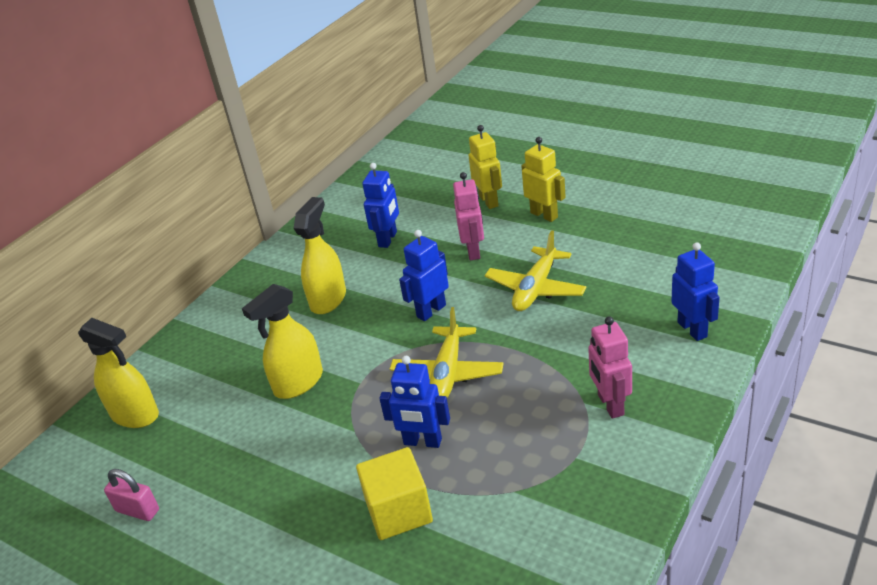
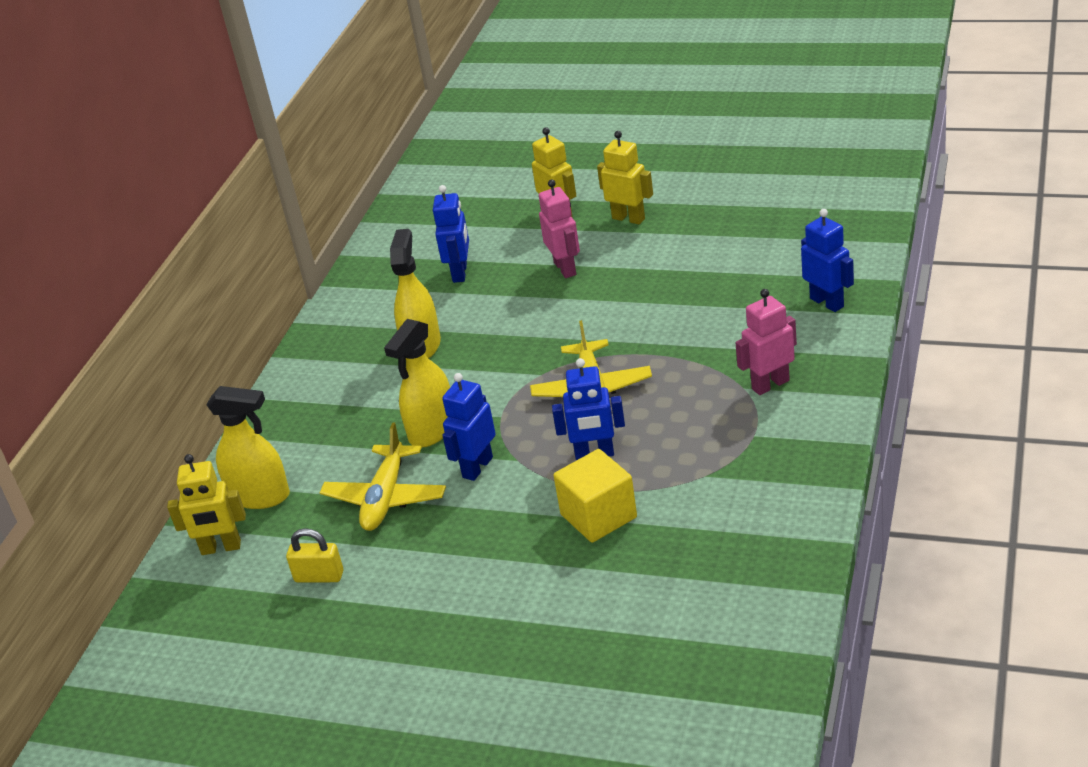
camera: 15 degrees left, 0 degrees up
pink padlock [104,469,159,521] -> yellow padlock [286,528,343,583]
blue robot [399,230,449,321] -> blue robot moved to [442,373,496,481]
yellow plane [485,230,587,311] -> yellow plane moved to [320,422,446,531]
pink robot [588,316,632,419] -> pink robot turned 90 degrees clockwise [735,289,797,395]
none -> yellow robot [167,454,246,555]

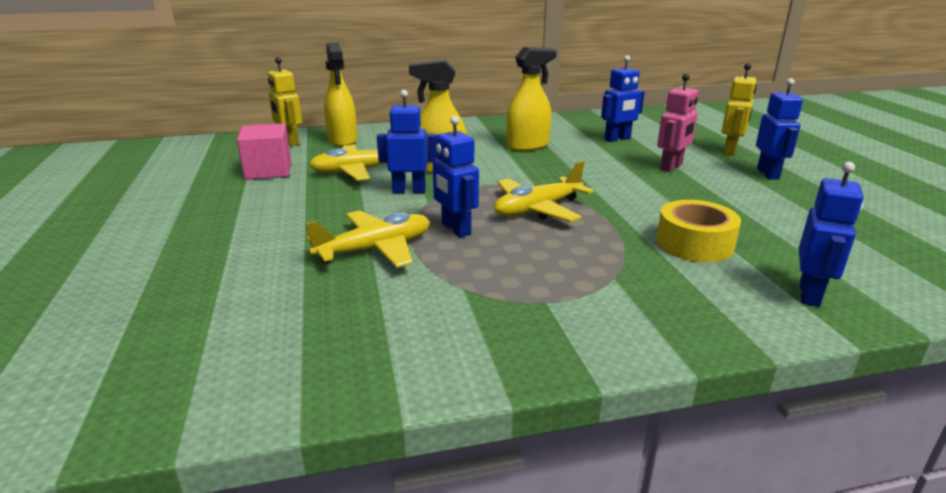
camera: 55 degrees right, 10 degrees down
yellow padlock [286,528,343,583] -> pink cube [237,124,291,180]
yellow cube [553,449,637,543] -> yellow plane [305,210,430,268]
yellow robot [597,131,653,224] -> blue robot [756,78,803,180]
pink robot [735,289,797,395] -> none
none -> yellow tape [656,200,741,262]

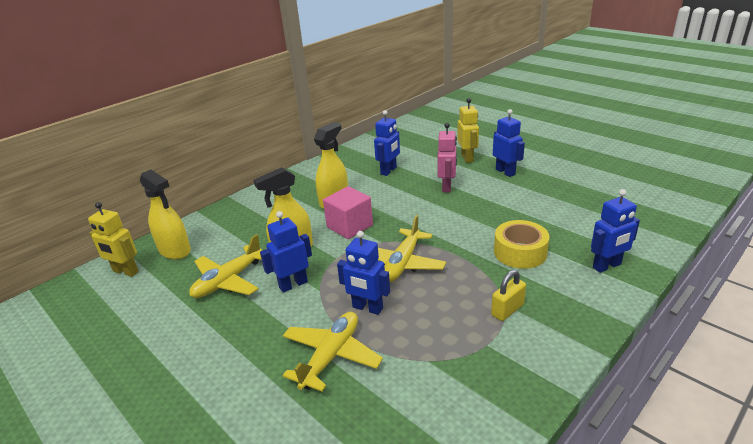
camera: 30 degrees left, 5 degrees up
pink cube [237,124,291,180] -> pink cube moved to [323,186,373,239]
blue robot [798,162,864,307] -> blue robot turned 75 degrees clockwise [591,189,640,273]
none -> yellow padlock [491,270,526,321]

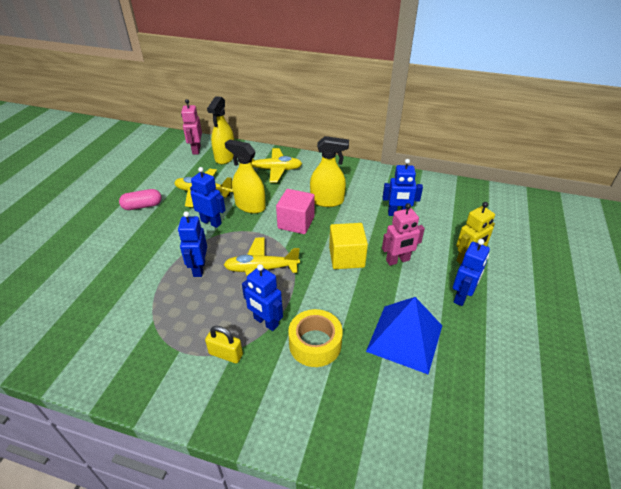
camera: 60 degrees right, 10 degrees up
yellow robot [88,202,139,277] -> pink robot [181,99,202,155]
yellow plane [283,312,383,391] -> yellow plane moved to [251,148,302,183]
blue robot [591,189,640,273] -> blue robot moved to [242,264,283,331]
none -> pink capsule [119,189,162,210]
none -> yellow cube [329,223,368,269]
none -> blue pyramid [366,297,442,375]

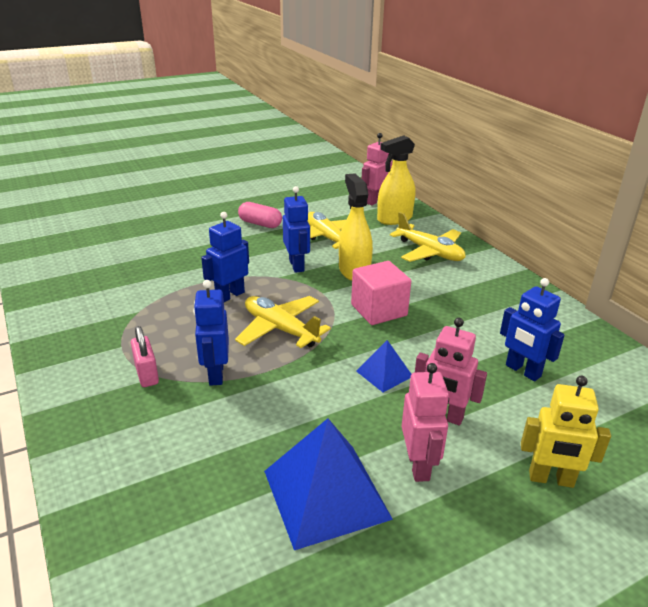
camera: 45 degrees right, 10 degrees down
yellow padlock [205,326,243,363] -> pink padlock [131,326,159,387]
yellow tape [288,309,343,367] -> none
yellow spray bottle [310,136,349,207] -> none
yellow cube [329,223,368,269] -> blue pyramid [356,340,411,392]
blue robot [453,239,490,306] -> none
none -> pink robot [402,363,449,482]

